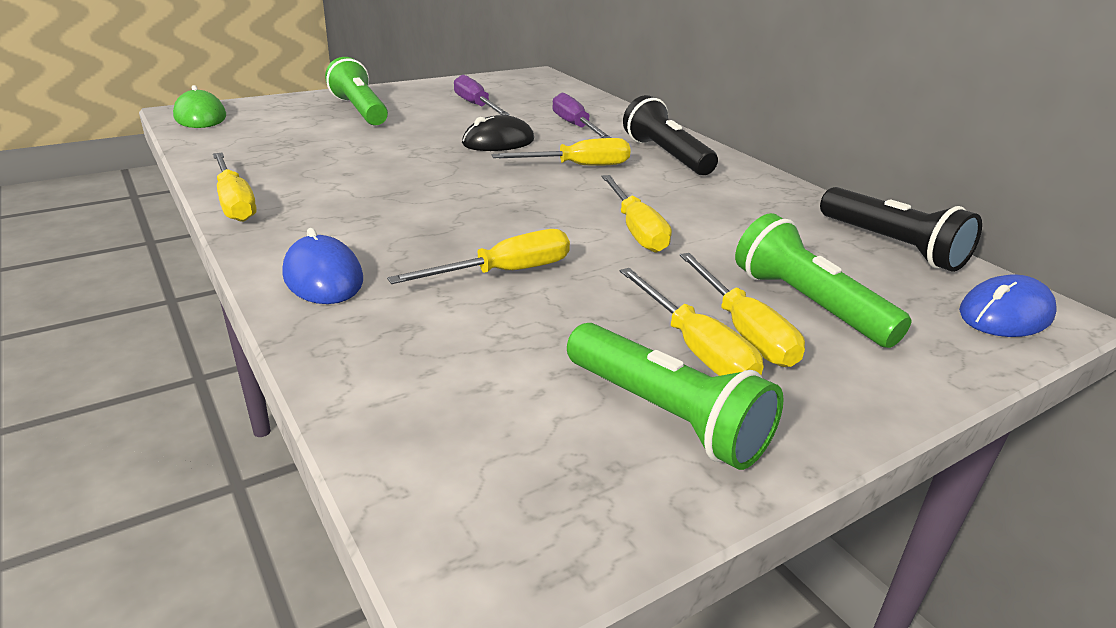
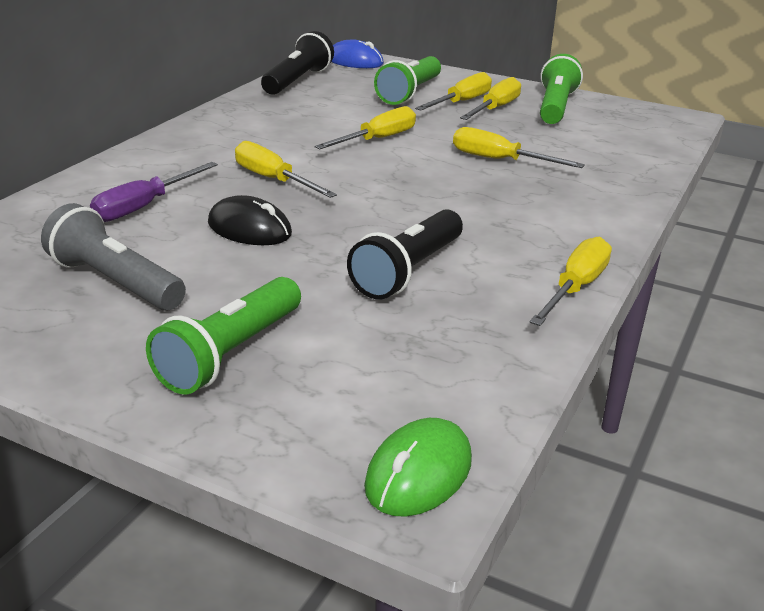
camera: 120 degrees left, 0 degrees up
blue mouse [283,228,363,304] -> none
purple screwdriver [454,75,510,116] -> grey flashlight [41,203,186,311]
black flashlight [623,95,718,175] -> black flashlight moved to [347,209,463,299]

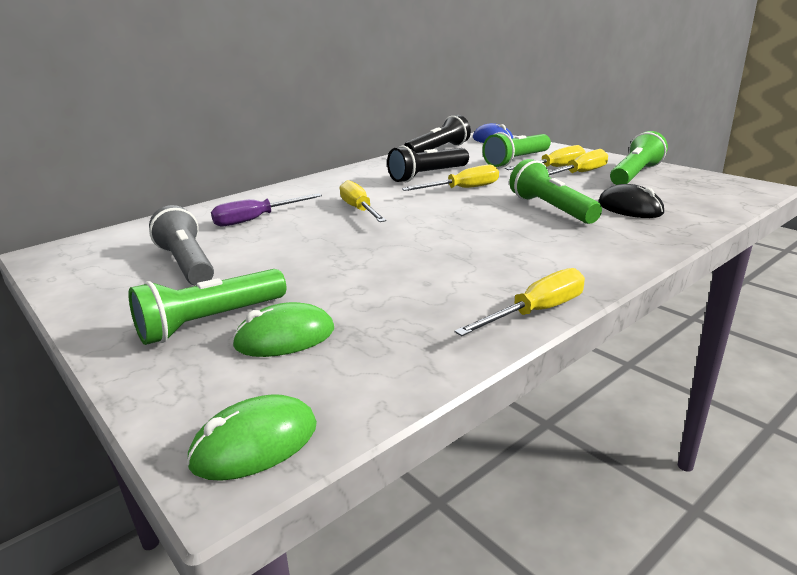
camera: 25 degrees right, 5 degrees down
black mouse [208,195,292,245] -> black mouse moved to [598,184,664,218]
black flashlight [347,209,463,299] -> black flashlight moved to [387,145,469,182]
yellow screwdriver [453,127,585,168] -> green flashlight [510,159,602,224]
none -> green mouse [232,302,334,357]

